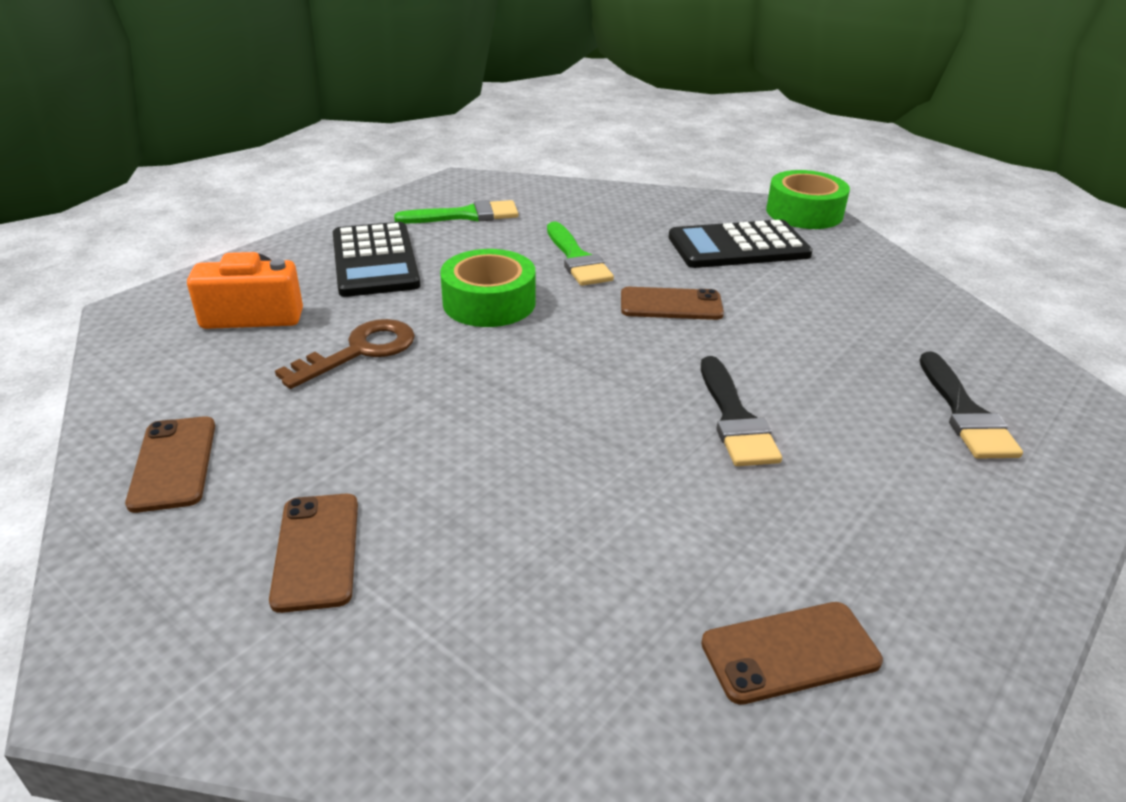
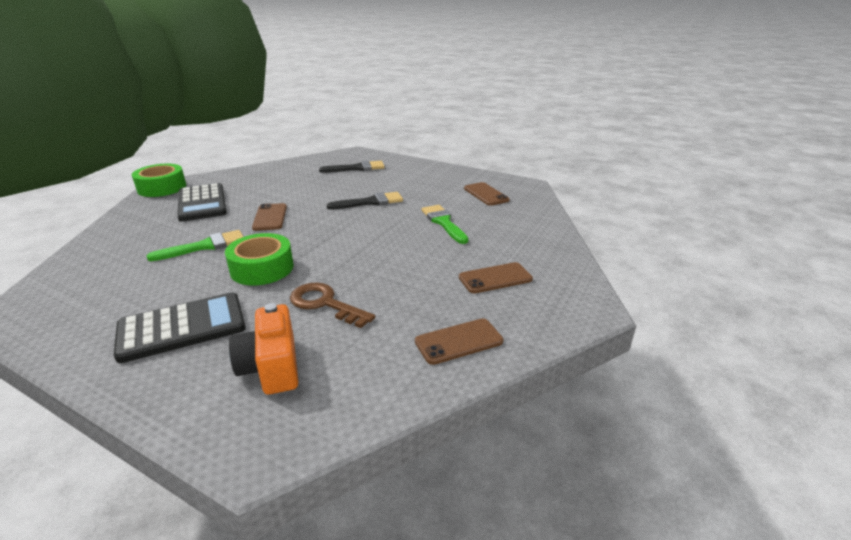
camera: 100 degrees left, 5 degrees down
green brush [394,200,519,224] -> green brush moved to [421,205,468,244]

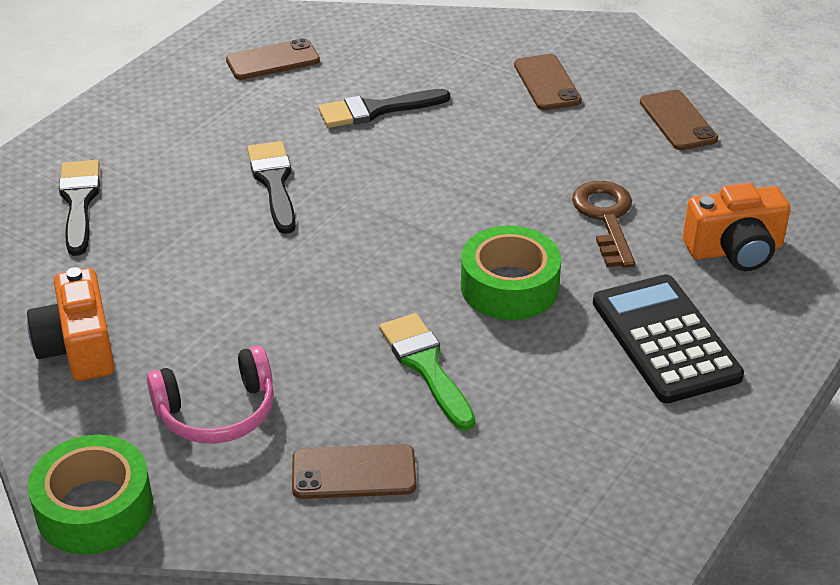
camera: 85 degrees left, 10 degrees up
black calculator [177,183,227,222] -> pink headphones [147,345,274,444]
brown phone [252,203,287,231] -> brown phone moved to [292,444,416,499]
brown key [290,282,375,328] -> brown key turned 135 degrees clockwise [572,181,635,268]
green brush [421,205,468,244] -> black brush [318,89,450,128]
none -> orange camera [27,267,115,381]

